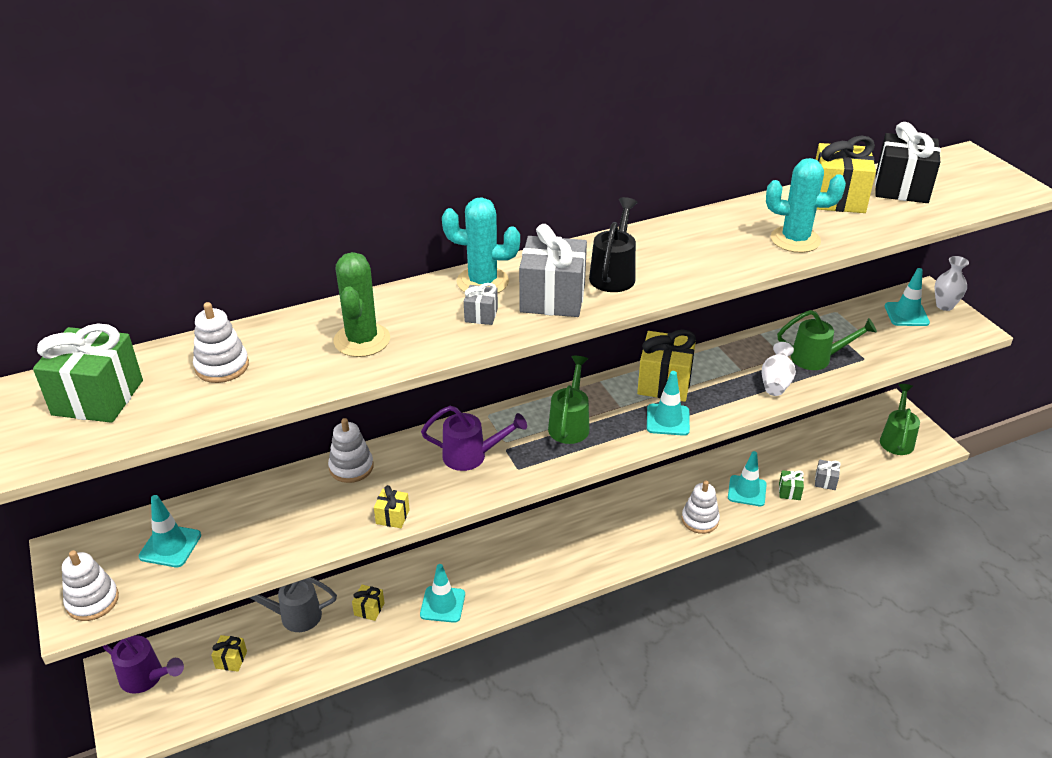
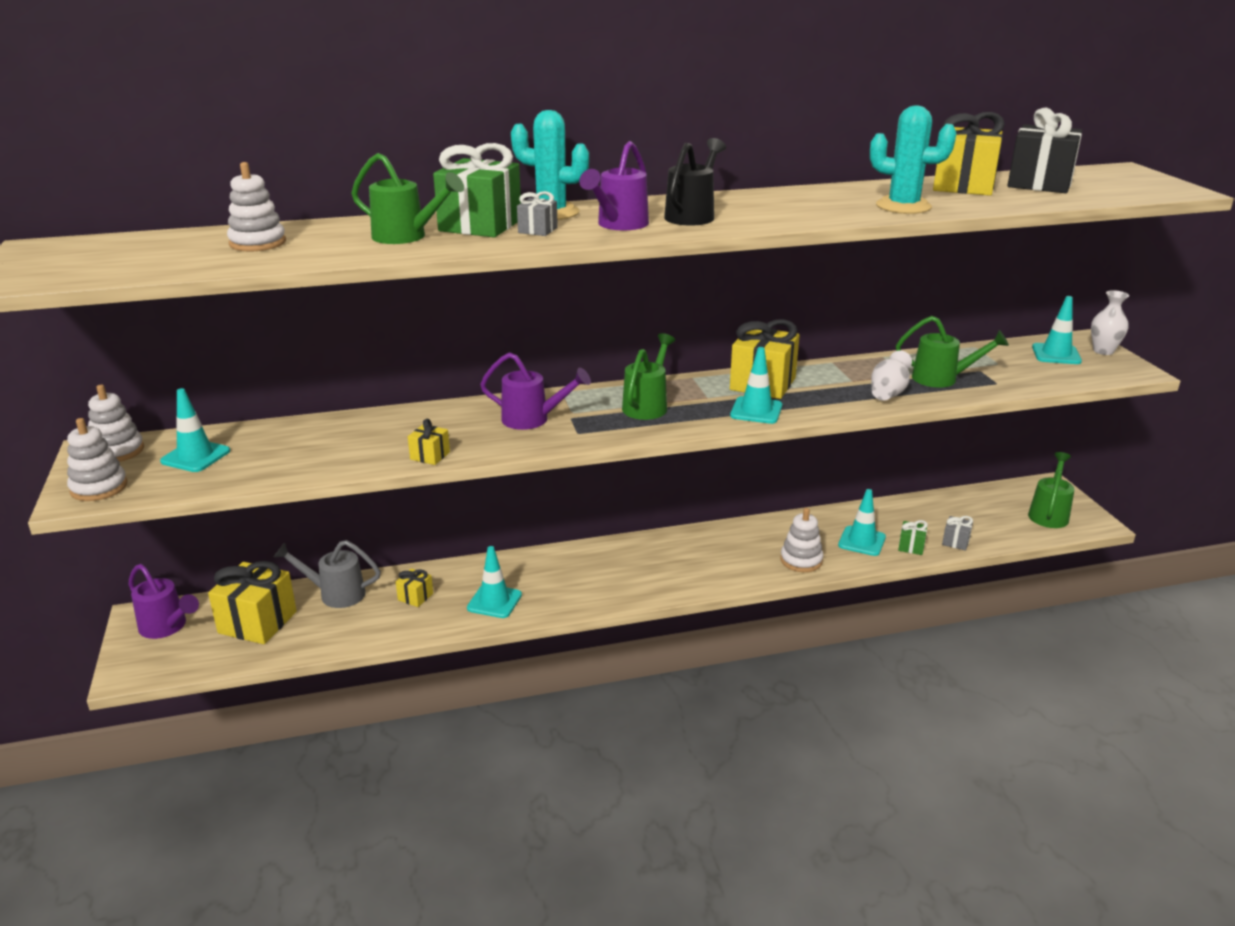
camera: 10 degrees right, 10 degrees down
green gift [33,324,143,423] -> green gift moved to [433,143,521,237]
yellow gift [211,635,247,672] -> yellow gift [208,561,297,644], size x2.10
white stacking toy [328,418,374,483] -> white stacking toy moved to [88,385,144,462]
green cactus [334,252,390,357] -> green watering can [351,153,464,244]
grey gift [519,224,587,317] -> purple watering can [579,141,649,230]

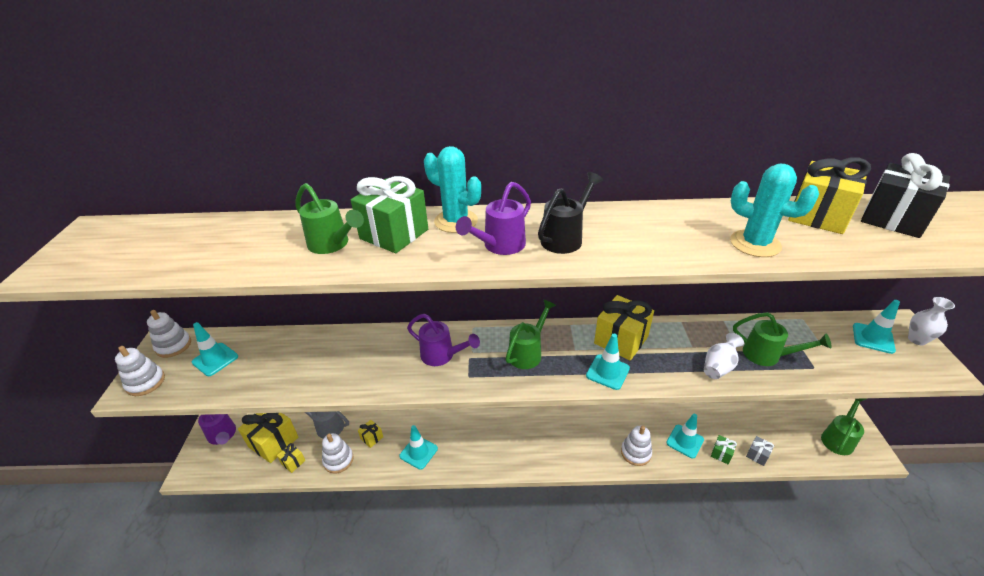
camera: 15 degrees right, 10 degrees up
white stacking toy [227,162,286,251] -> white stacking toy moved to [322,433,354,474]
yellow gift [408,419,450,465] -> yellow gift moved to [277,443,305,473]
grey gift [517,191,558,236] -> none

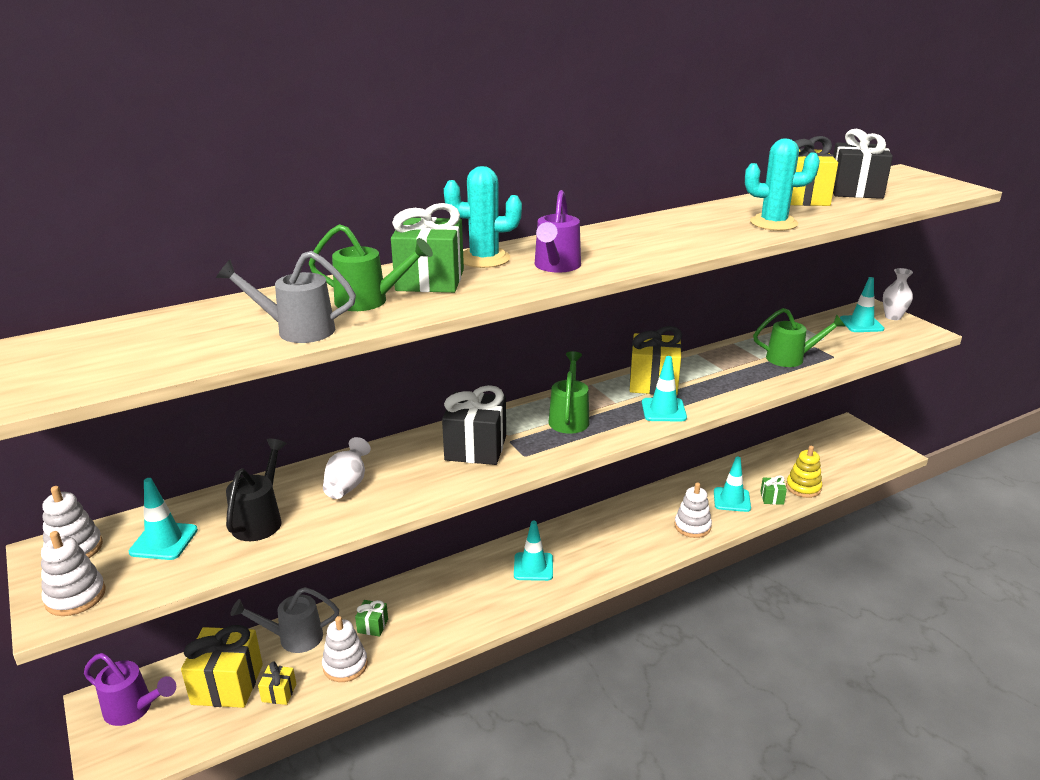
camera: 30 degrees left, 10 degrees down
yellow gift [358,420,383,448] -> green gift [355,600,388,637]
turquoise traffic cone [399,425,438,470] -> turquoise traffic cone moved to [514,521,553,581]
purple watering can [407,314,480,366] -> black gift [442,385,506,465]
black watering can [538,172,603,254] -> black watering can moved to [226,439,287,541]
white vase [704,333,744,379] -> white vase moved to [323,437,371,499]
grey gift [746,436,774,466] -> yellow stacking toy [786,446,822,498]
green watering can [821,398,867,455] -> none
none -> grey watering can [216,251,356,343]

